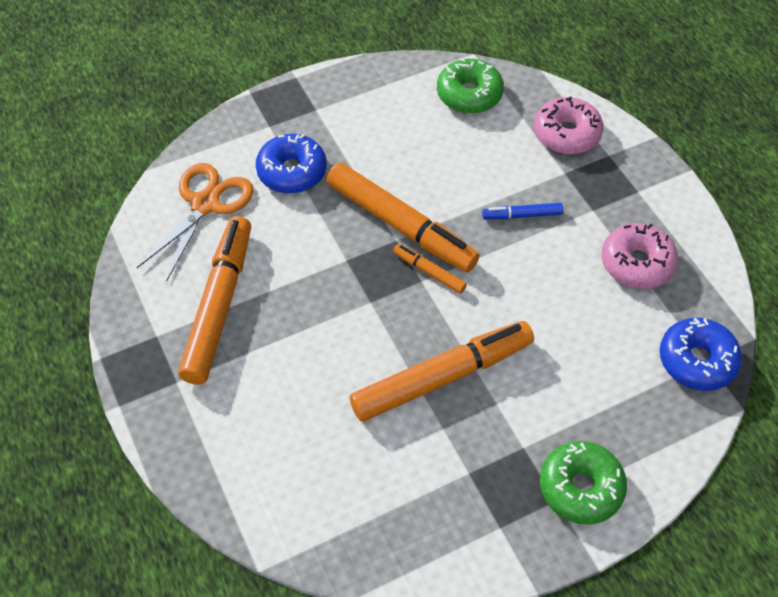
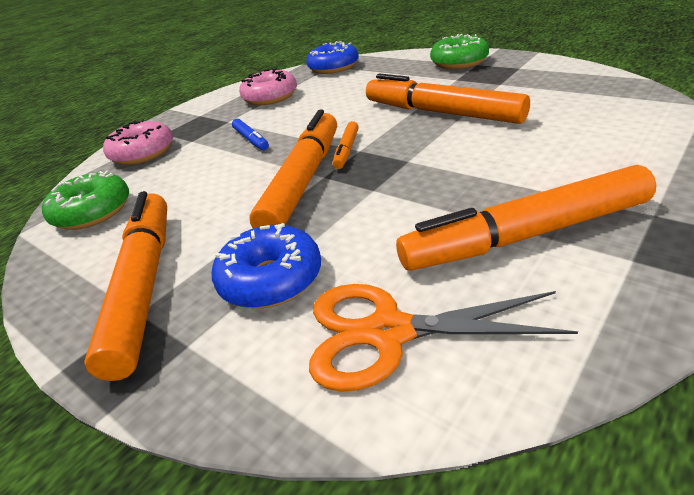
camera: 110 degrees left, 20 degrees down
none -> orange marker [84,191,167,381]

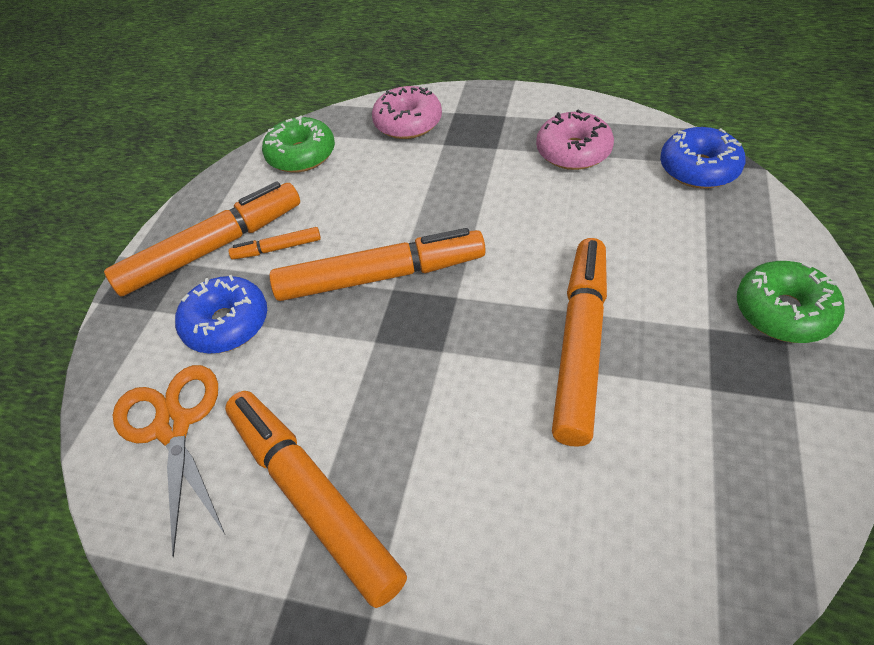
camera: 65 degrees right, 15 degrees up
blue marker [232,119,269,150] -> none
orange marker [333,121,359,169] -> orange marker moved to [228,227,321,260]

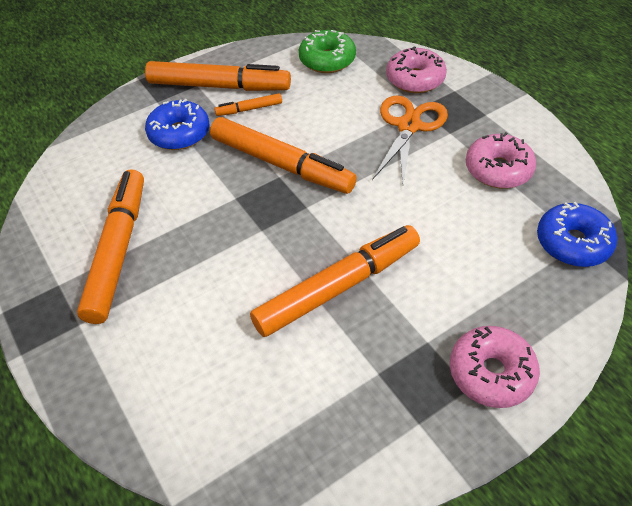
camera: 40 degrees right, 0 degrees up
orange scissors [113,365,225,557] -> orange scissors moved to [372,95,448,185]
orange marker [228,227,321,260] -> orange marker turned 45 degrees counterclockwise [214,93,282,116]
green donut [737,261,845,343] -> pink donut [450,326,540,408]

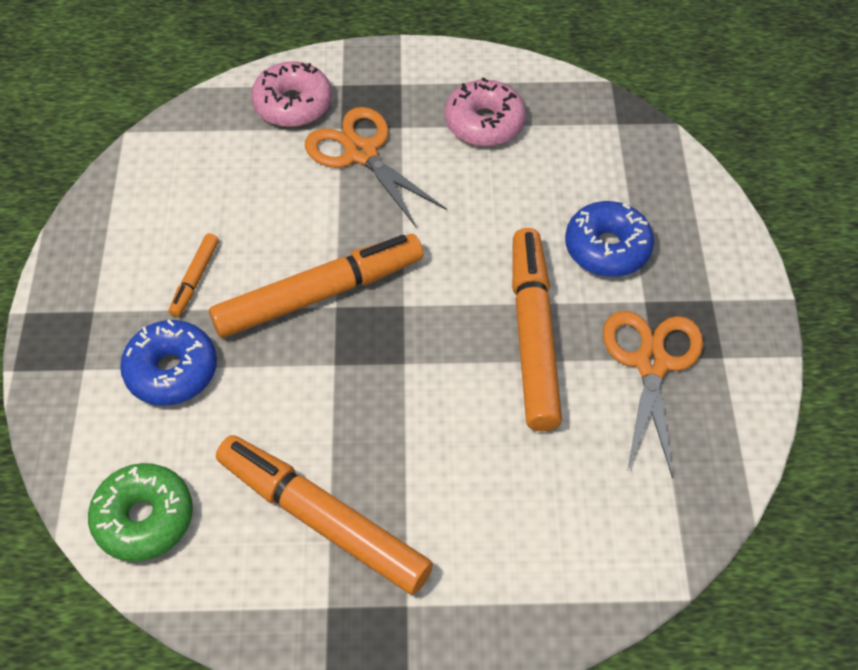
camera: 60 degrees left, 5 degrees up
orange marker [145,61,291,91] -> none
green donut [299,30,356,73] -> green donut moved to [88,463,193,562]
pink donut [450,326,540,408] -> none
blue donut [537,202,617,267] -> blue donut moved to [565,201,654,277]
none -> orange scissors [603,311,703,479]

